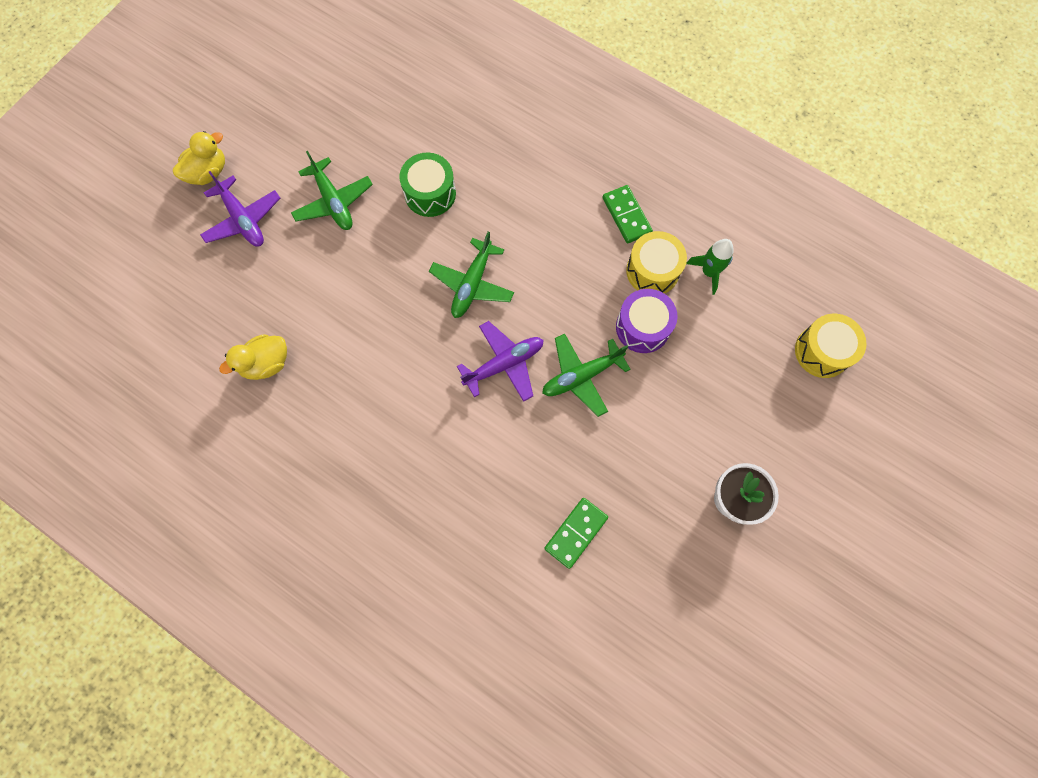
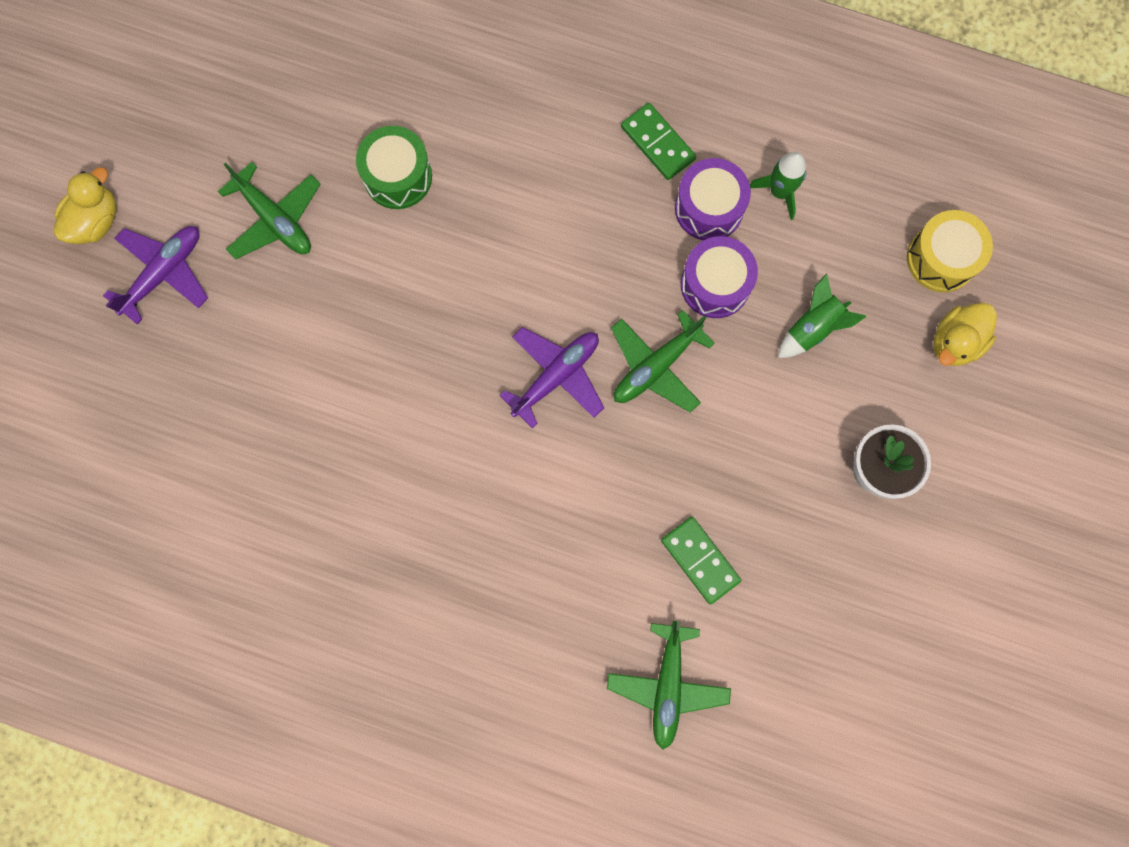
camera: 15 degrees left, 5 degrees up
purple plane [200,171,281,247] -> purple plane turned 90 degrees counterclockwise [103,226,208,324]
yellow duck [219,334,287,380] -> yellow duck moved to [933,303,997,366]
green plane [429,231,514,318] -> green plane moved to [607,621,731,749]
green domino [544,498,608,569] -> green domino turned 60 degrees counterclockwise [661,517,741,604]
yellow drum [626,231,687,294] -> purple drum [675,158,751,240]
none -> green rocket [778,273,867,358]

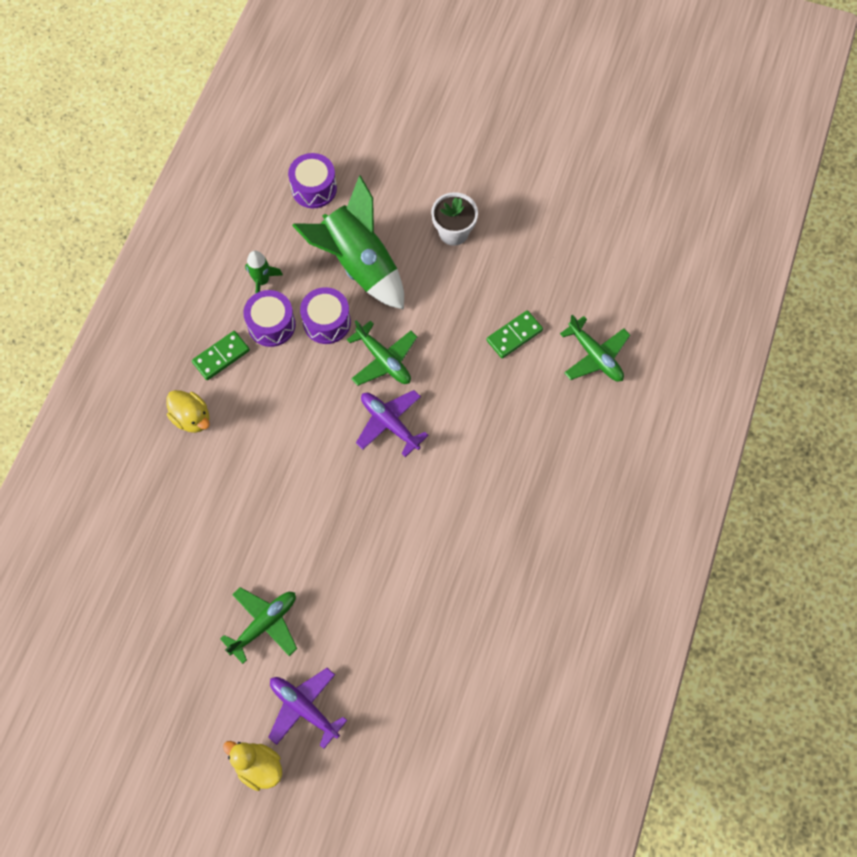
camera: 90 degrees left, 10 degrees down
green drum [356,126,432,209] -> none
green plane [607,621,731,749] -> green plane turned 45 degrees clockwise [560,314,630,381]
green rocket [778,273,867,358] -> green rocket [292,176,404,310], size x2.14
yellow drum [907,210,993,292] -> purple drum [288,153,337,208]
yellow duck [933,303,997,366] -> yellow duck moved to [166,390,210,433]

